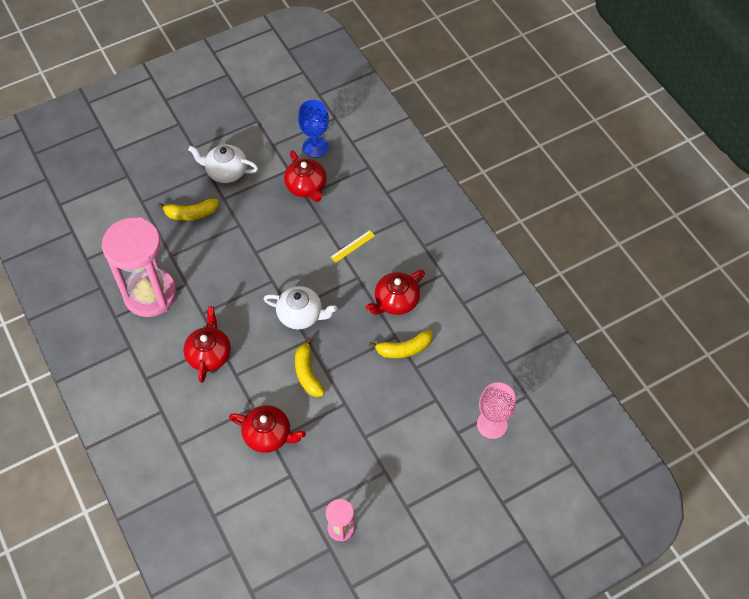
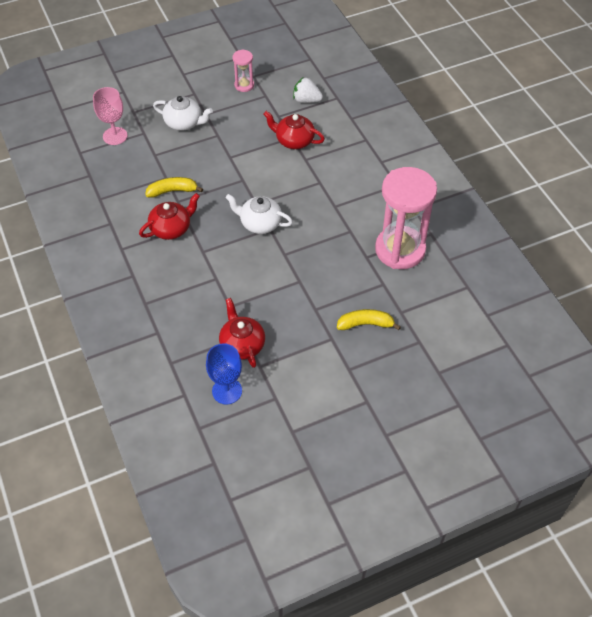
camera: 175 degrees left, 5 degrees down
red teapot [183,306,231,383] -> none
white teapot [188,144,258,183] -> white teapot moved to [153,96,213,131]
yellow banana [295,337,325,397] -> none
yellow ruler [331,230,375,263] -> none
none -> white strawberry [293,77,323,103]

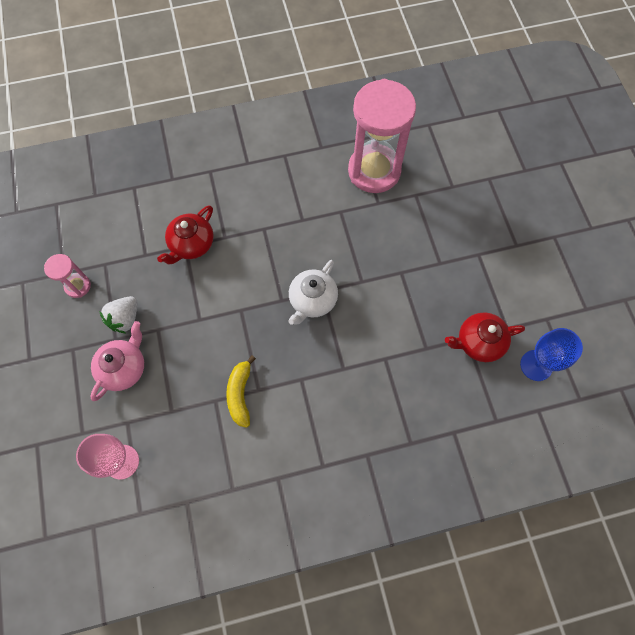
camera: 80 degrees left, 15 degrees up
red teapot [139,193,200,240] -> none
white teapot [153,96,213,131] -> pink teapot [90,321,144,401]
white strawberry [293,77,323,103] -> white strawberry moved to [99,296,137,334]
yellow banana [337,309,401,330] -> none

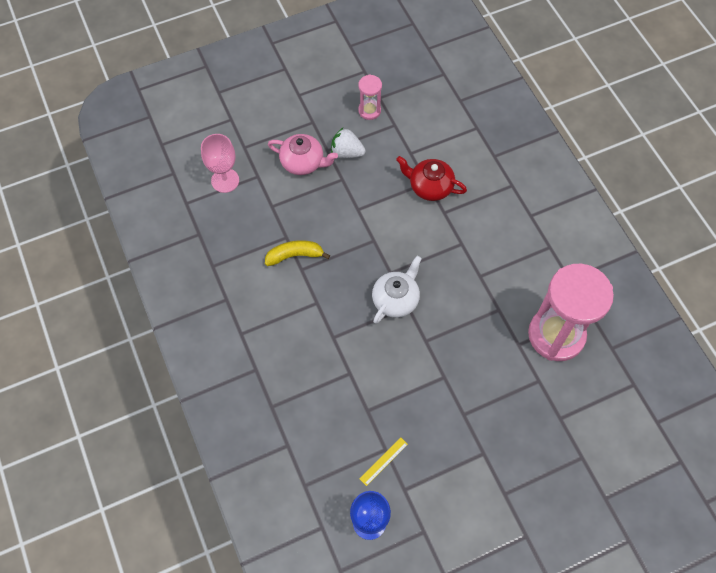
camera: 80 degrees right, 5 degrees down
white teapot [288,260,338,325] -> white teapot turned 105 degrees clockwise [372,256,422,324]
red teapot [445,312,525,362] -> yellow ruler [359,437,408,486]

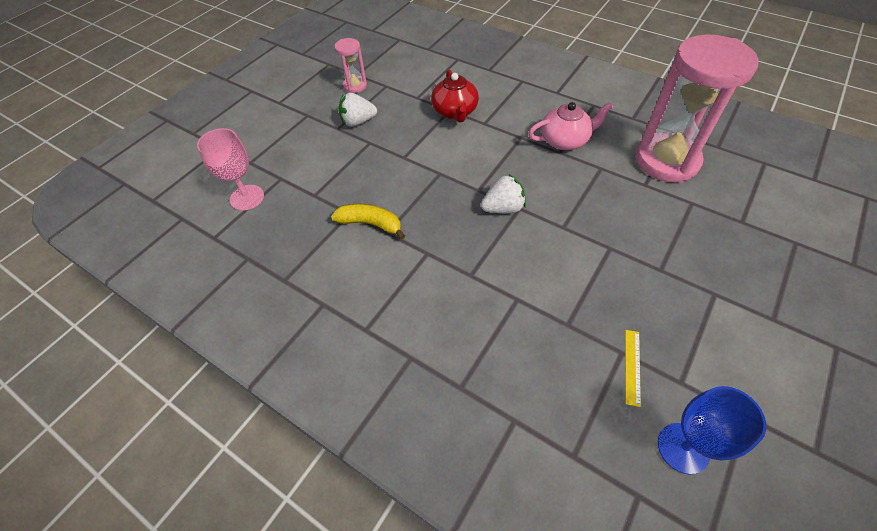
camera: 30 degrees left, 10 degrees down
yellow banana [265,240,330,266] -> yellow banana turned 60 degrees clockwise [331,204,405,240]
pink teapot [268,134,338,175] -> pink teapot moved to [528,102,613,150]
white teapot [372,256,422,324] -> white strawberry [481,174,526,213]
red teapot [396,156,467,201] -> red teapot turned 90 degrees counterclockwise [431,69,479,123]

